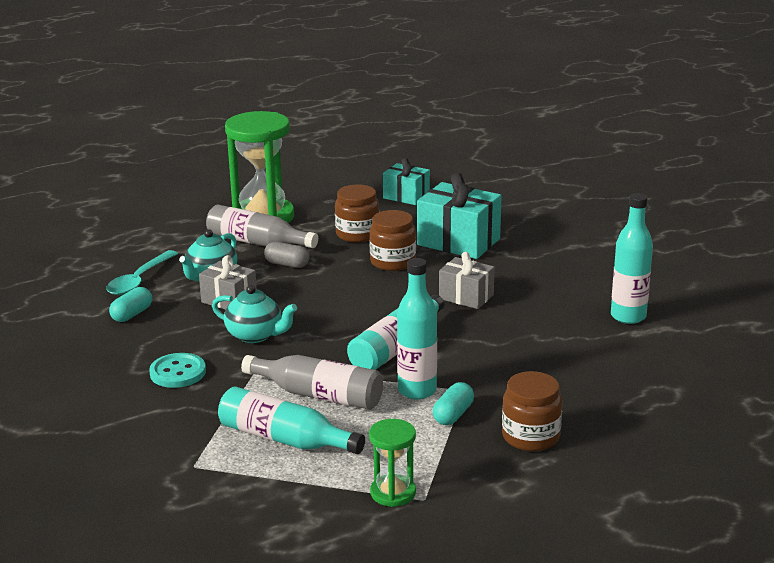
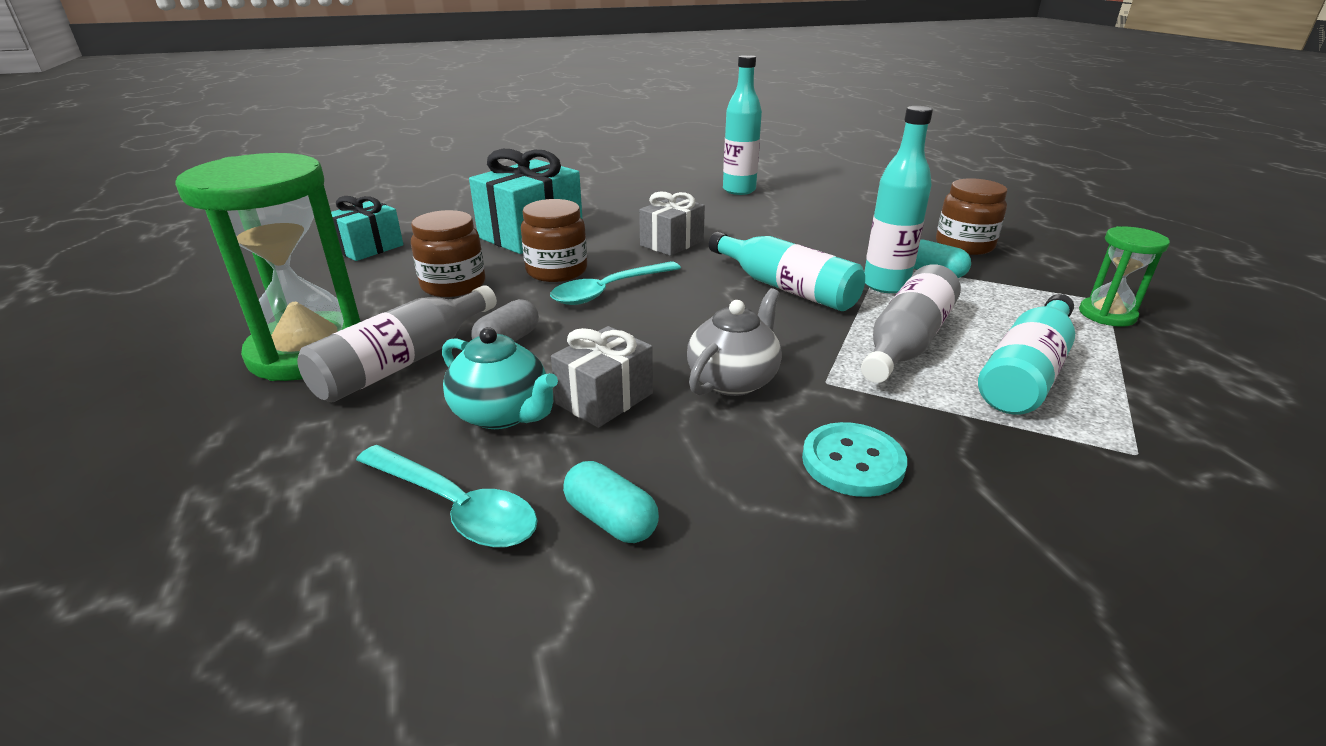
camera: 80 degrees left, 5 degrees up
turquoise teapot [212,285,297,343] -> grey teapot [687,288,782,396]
none -> turquoise spoon [550,261,681,305]

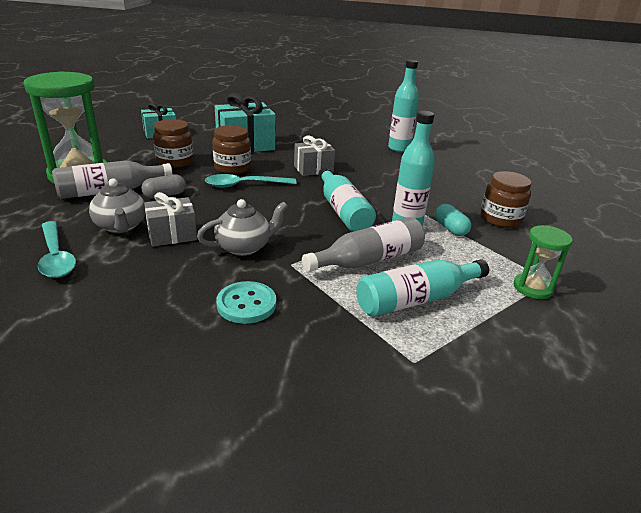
camera: 25 degrees right, 0 degrees up
turquoise teapot [442,327,558,429] -> grey teapot [89,178,145,233]
turquoise capsule [563,461,659,543] -> none

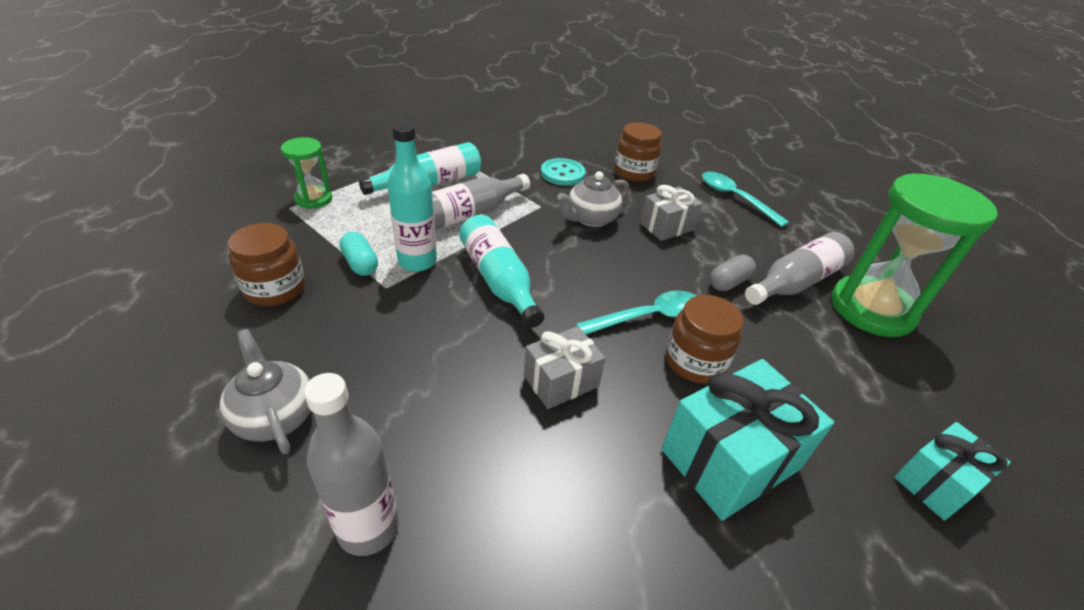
camera: 170 degrees right, 10 degrees up
grey teapot [89,178,145,233] -> grey teapot moved to [220,329,311,454]
brown jar [153,119,193,168] -> brown jar moved to [614,122,662,182]
turquoise bottle [388,60,419,152] -> grey bottle [304,373,399,556]

